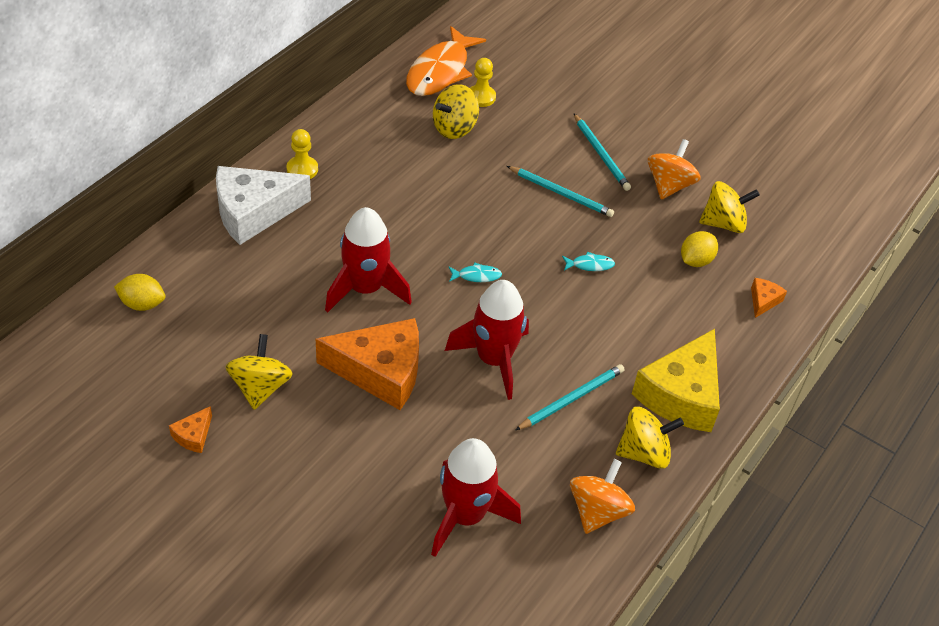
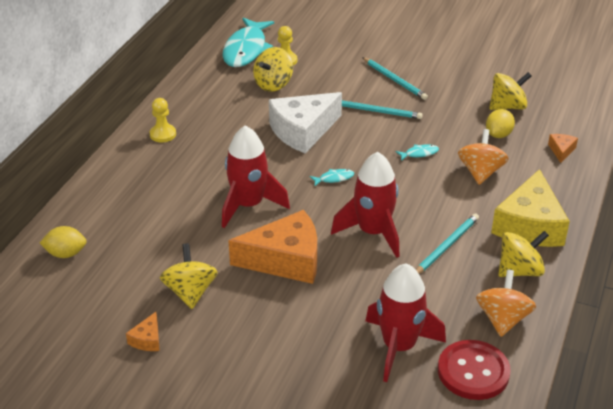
camera: 10 degrees left, 10 degrees down
white cheese [216,166,311,245] -> white cheese moved to [269,92,342,154]
orange fish [406,26,486,96] -> turquoise fish [222,18,274,67]
orange spinning top [648,139,701,200] -> orange spinning top moved to [458,129,508,185]
none -> red button [438,340,511,400]

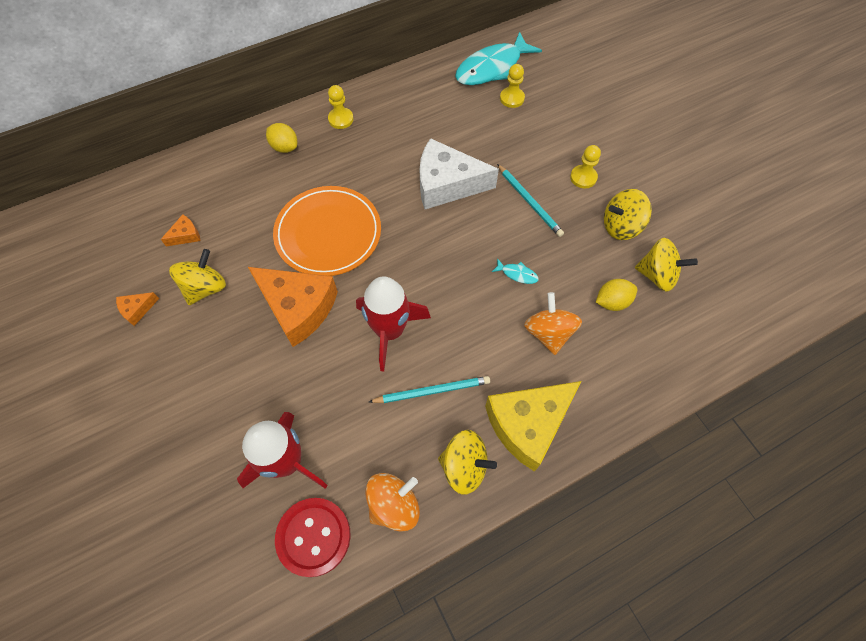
camera: 40 degrees right, 25 degrees up
yellow lemon [40,226,87,258] -> yellow lemon moved to [266,123,297,153]
red rocket [222,126,290,228] -> orange plate [273,186,381,276]
yellow spinning top [253,47,293,91] -> yellow spinning top moved to [604,189,652,240]
turquoise fish [310,169,354,186] -> none
turquoise pencil [362,57,428,100] -> yellow pawn [570,145,601,188]
orange spinning top [458,129,508,185] -> orange spinning top turned 60 degrees counterclockwise [524,292,582,355]
orange cheese [548,134,578,163] -> orange cheese moved to [161,214,200,246]

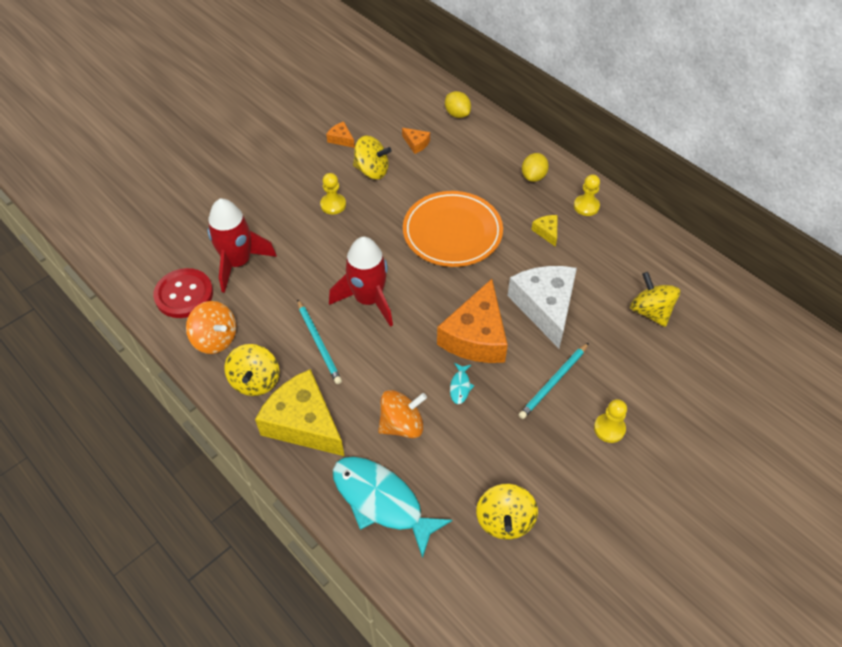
camera: 75 degrees right, 10 degrees down
orange cheese [248,267,338,347] -> orange cheese moved to [437,279,508,363]
turquoise fish [455,32,542,85] -> turquoise fish moved to [333,457,452,558]
yellow pawn [500,64,525,108] -> yellow pawn moved to [320,173,346,214]
yellow lemon [596,279,637,311] -> yellow lemon moved to [445,91,471,118]
yellow spinning top [604,189,652,240] -> yellow spinning top moved to [630,272,681,327]
none -> yellow cheese [531,215,558,247]

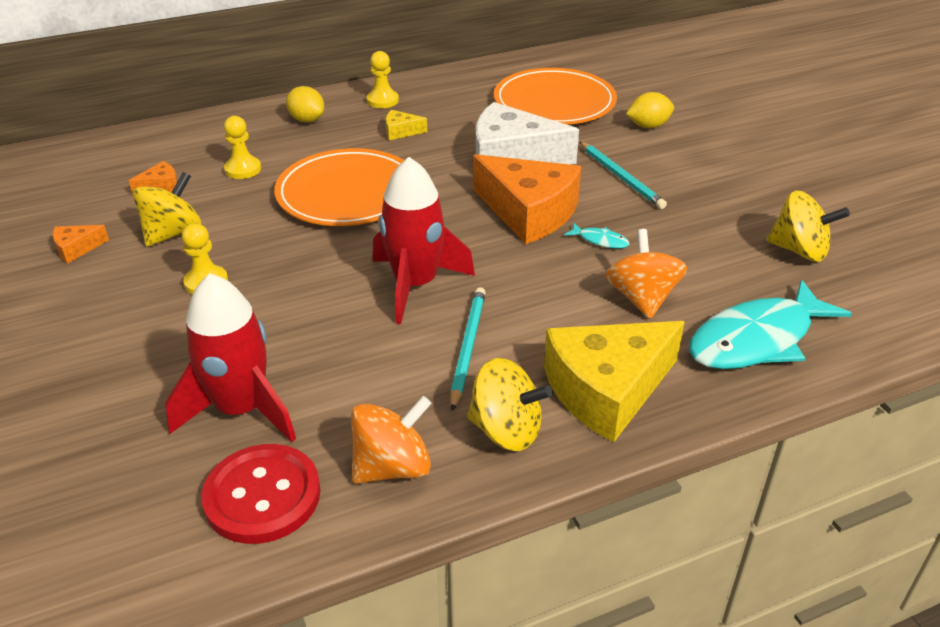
camera: 70 degrees left, 15 degrees down
turquoise pencil [297,299,342,384] -> turquoise pencil turned 75 degrees counterclockwise [450,287,486,411]
yellow lemon [445,91,471,118] -> yellow lemon moved to [626,92,674,128]
yellow pawn [594,399,627,443] -> yellow pawn moved to [224,116,261,179]
yellow spinning top [630,272,681,327] -> orange plate [494,68,617,125]

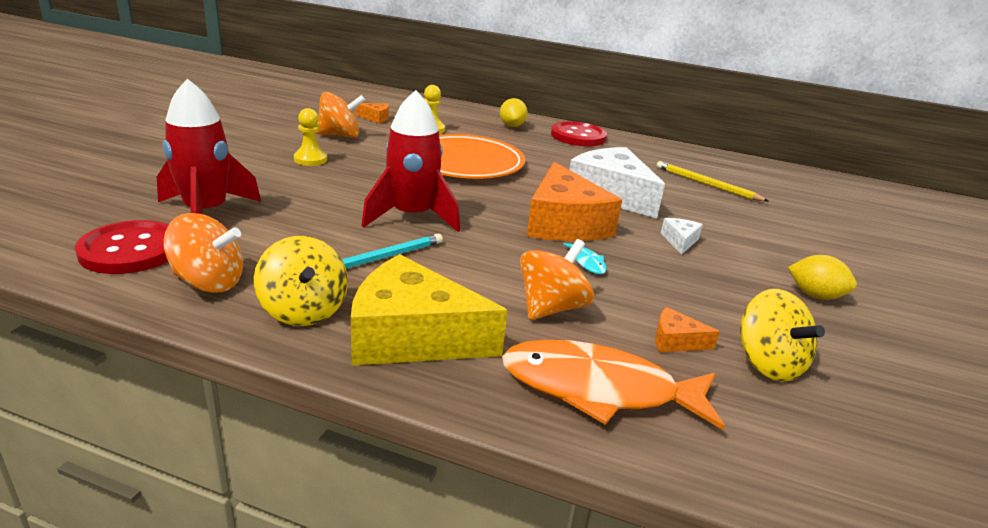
camera: 40 degrees right, 10 degrees down
orange cheese [53,225,109,264] -> orange cheese moved to [655,307,720,352]
yellow spinning top [132,172,202,247] -> orange spinning top [315,92,365,138]
yellow pawn [367,51,399,108] -> red button [551,121,607,146]
yellow cheese [386,110,427,140] -> none
orange plate [494,68,617,125] -> yellow pencil [657,161,768,201]
turquoise pencil [580,142,667,209] -> white cheese [661,218,703,254]
yellow lemon [626,92,674,128] -> yellow lemon moved to [788,255,857,300]
turquoise fish [689,280,852,369] -> orange fish [502,340,725,430]

